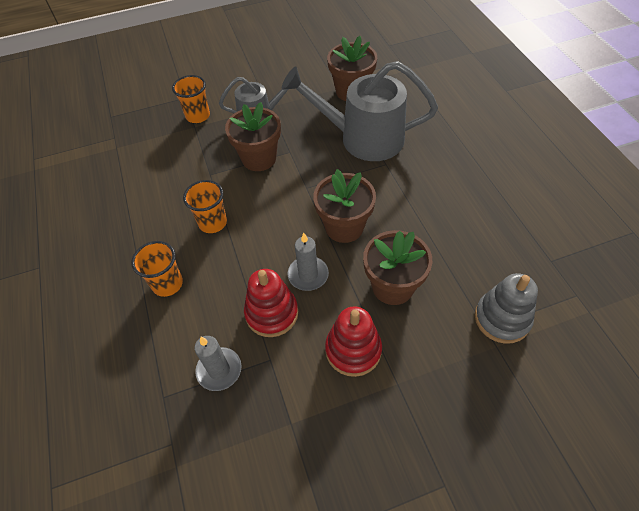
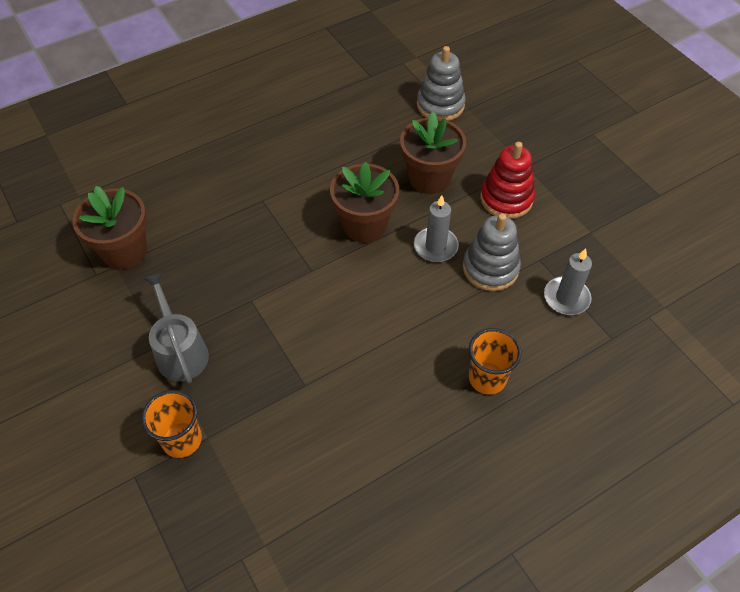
camera: 105 degrees left, 0 degrees up
orange cup [183,180,227,233] -> none
brown flower pot [225,102,281,171] -> none
red stacking toy [244,269,298,337] -> grey stacking toy [463,213,521,291]
grey watering can [282,61,438,161] -> none

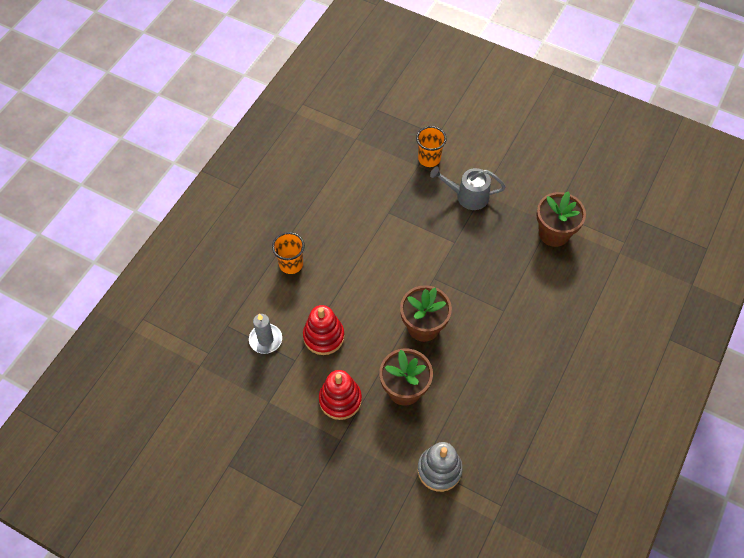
camera: 150 degrees right, 5 degrees up
grey watering can [144,273,209,384] -> grey watering can turned 150 degrees clockwise [430,167,506,210]
grey candle [414,195,459,262] -> none
grey stacking toy [463,213,521,291] -> red stacking toy [303,305,345,355]

